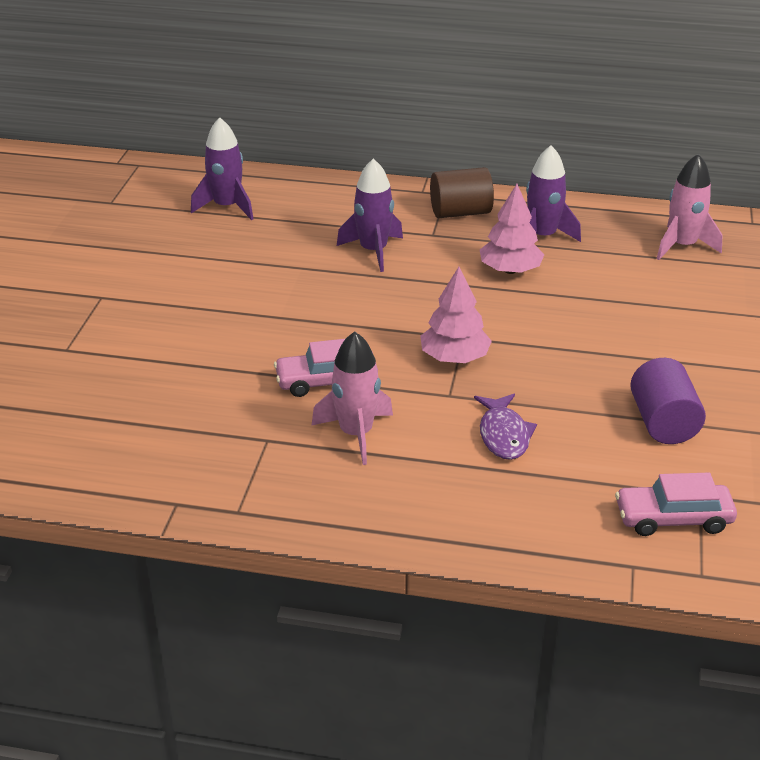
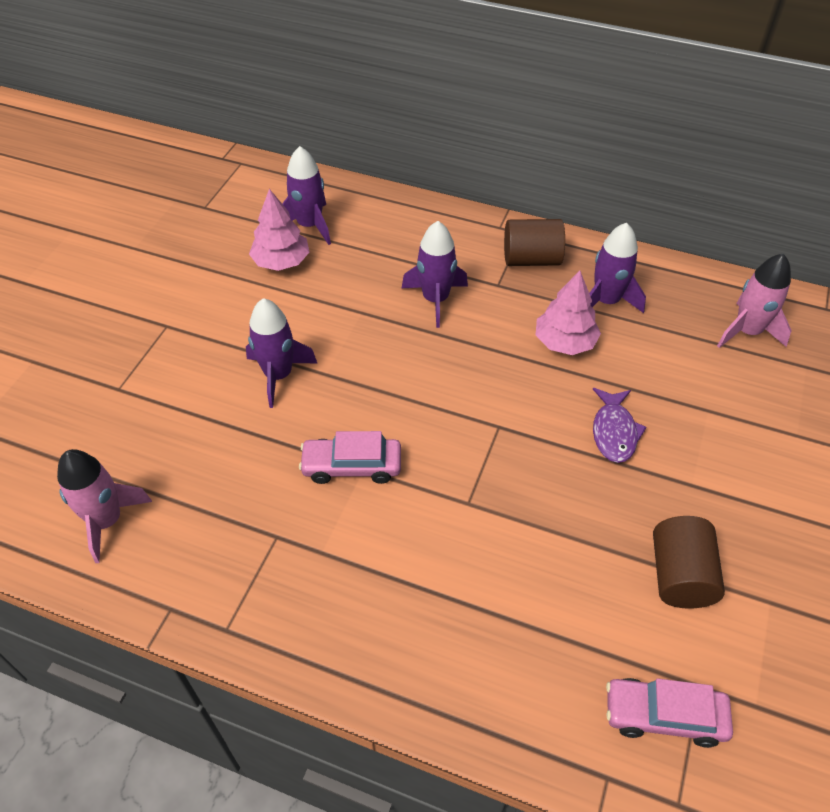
camera: 10 degrees right, 15 degrees up
pink rocket [311,331,393,465] -> pink rocket moved to [57,449,152,563]
pink tree [420,267,492,363] -> pink tree moved to [249,189,310,271]
purple fish [474,394,537,460] -> purple fish moved to [593,388,647,463]
purple cylinder [630,358,706,444] -> brown cylinder [653,516,725,609]
none -> purple rocket [246,298,317,408]

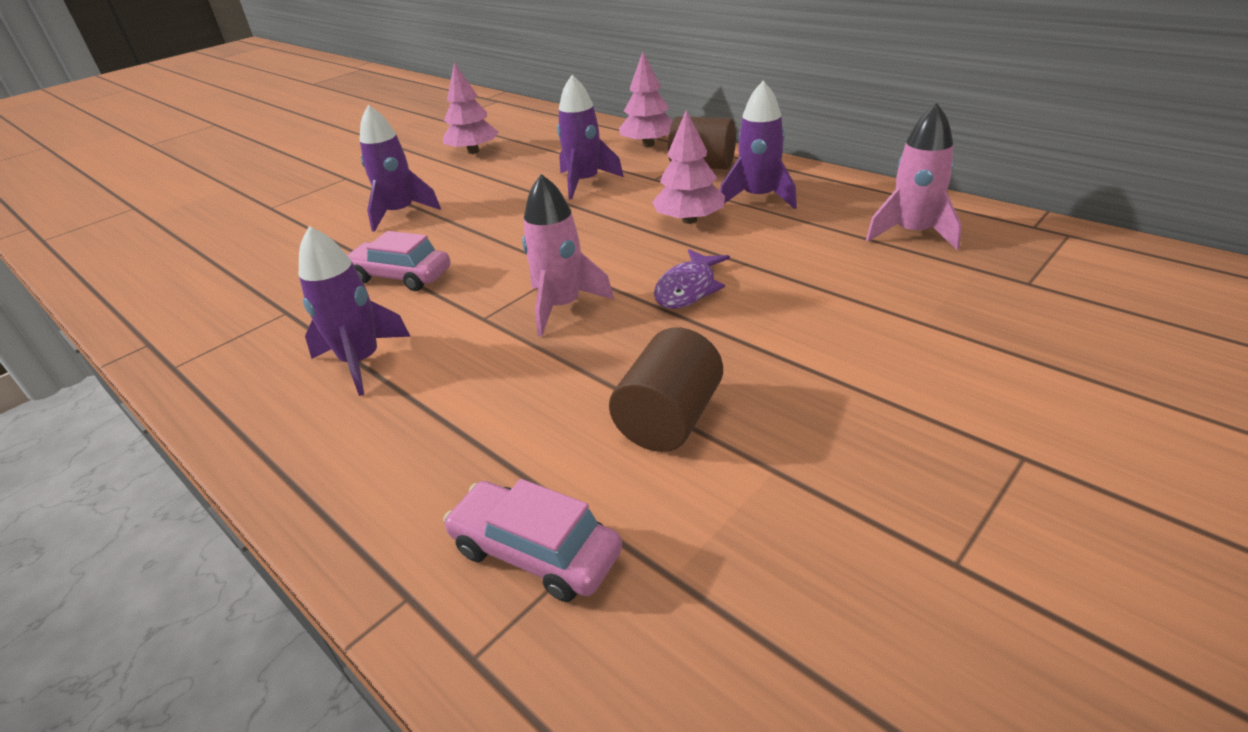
camera: 25 degrees right, 15 degrees down
pink rocket [57,449,152,563] -> pink rocket moved to [522,174,614,337]
purple rocket [282,146,331,245] -> purple rocket moved to [299,226,411,396]
none -> pink tree [619,52,672,147]

